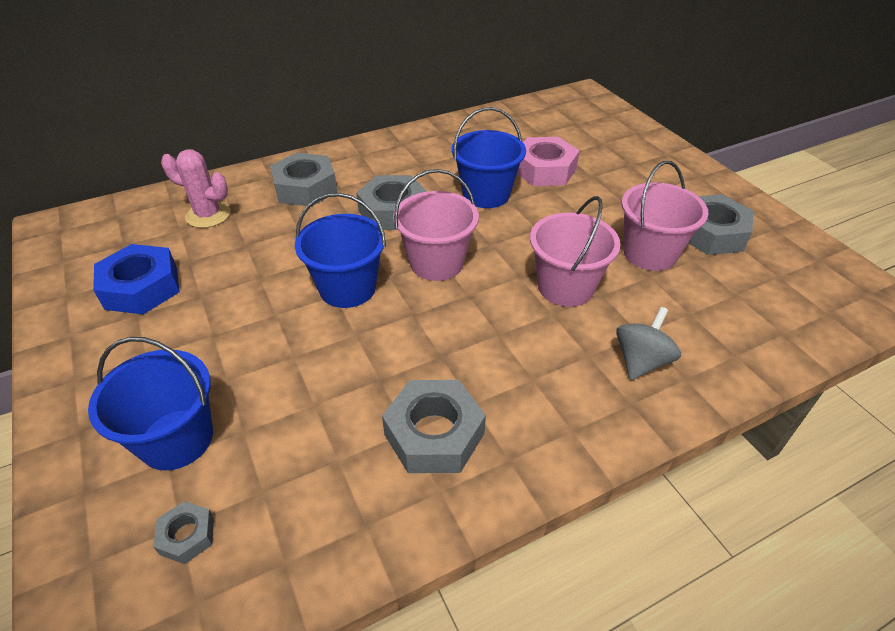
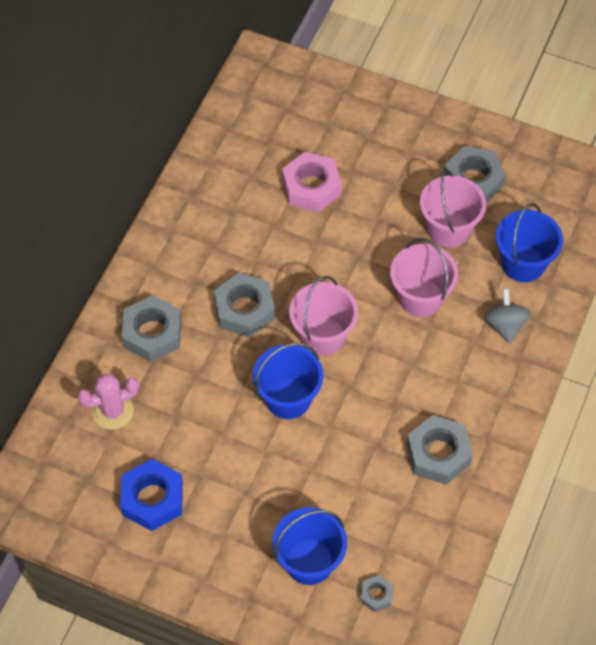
camera: 40 degrees left, 15 degrees up
blue bucket [452,107,526,208] -> blue bucket moved to [496,203,563,282]

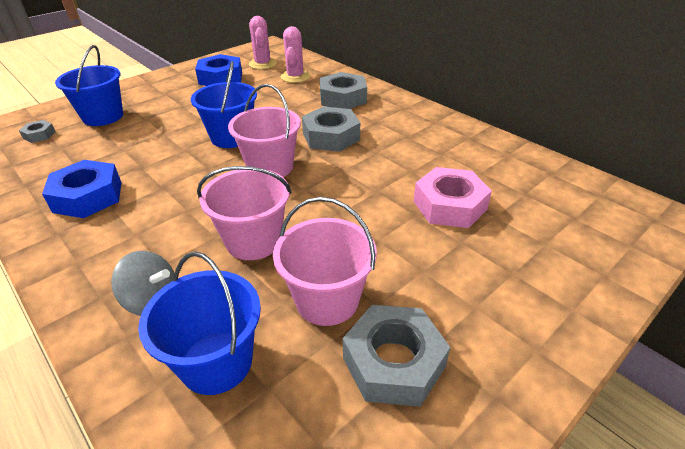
camera: 115 degrees right, 20 degrees down
grey nut [406,415,473,485] -> blue nut [42,160,121,218]
none -> pink cactus [249,16,277,70]

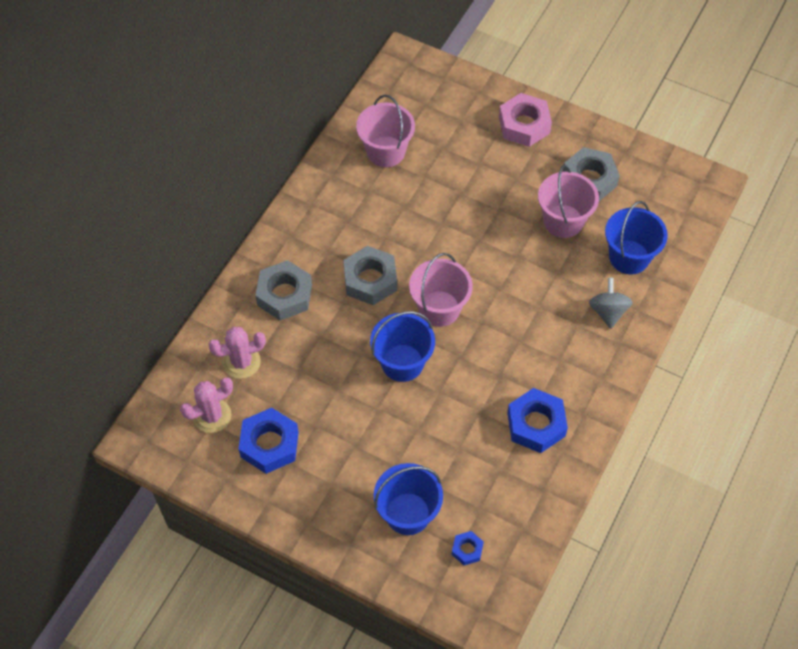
camera: 110 degrees left, 20 degrees up
grey nut [19,120,55,143] -> blue nut [452,531,484,565]
pink bucket [197,166,292,260] -> pink bucket moved to [356,95,415,167]
pink nut [414,167,492,228] -> pink nut moved to [499,93,552,147]

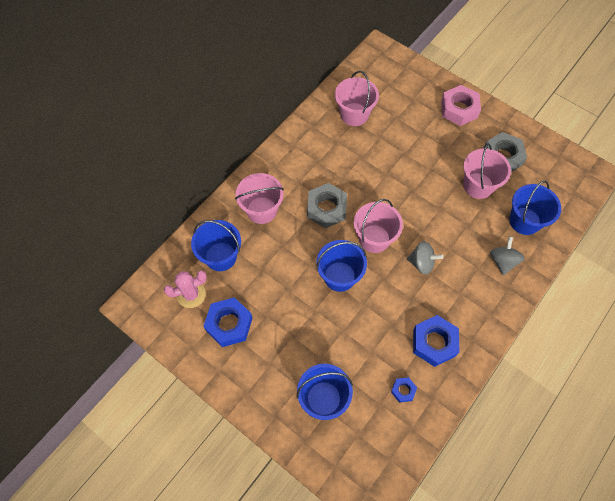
camera: 10 degrees right, 5 degrees up
pink cactus [208,327,266,379] -> blue bucket [191,220,241,271]
grey nut [255,260,312,321] -> pink bucket [235,173,284,224]
blue nut [452,531,484,565] -> blue nut moved to [391,377,417,403]
none -> grey spinning top [407,241,443,275]

